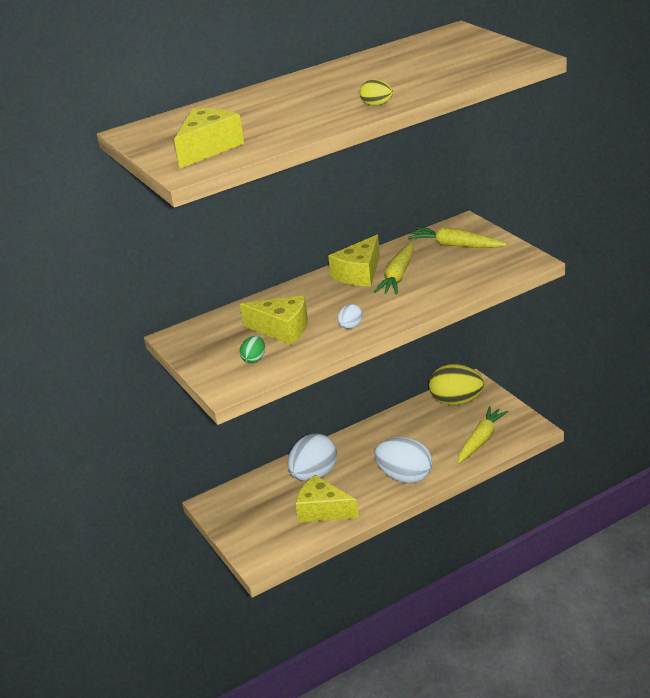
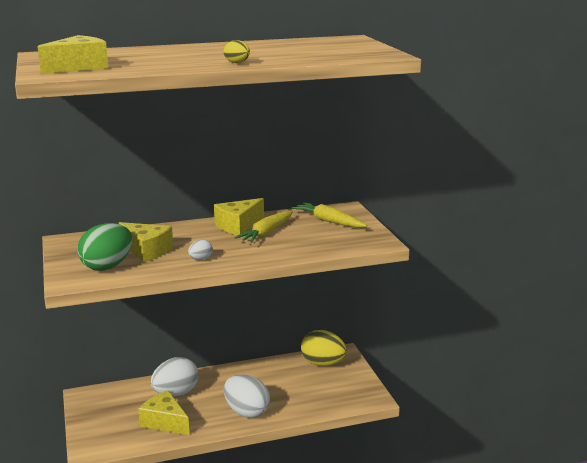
camera: 10 degrees right, 10 degrees down
green egg [240,336,265,363] -> green egg [78,223,132,271], size x2.14
yellow carrot [458,406,509,464] -> none

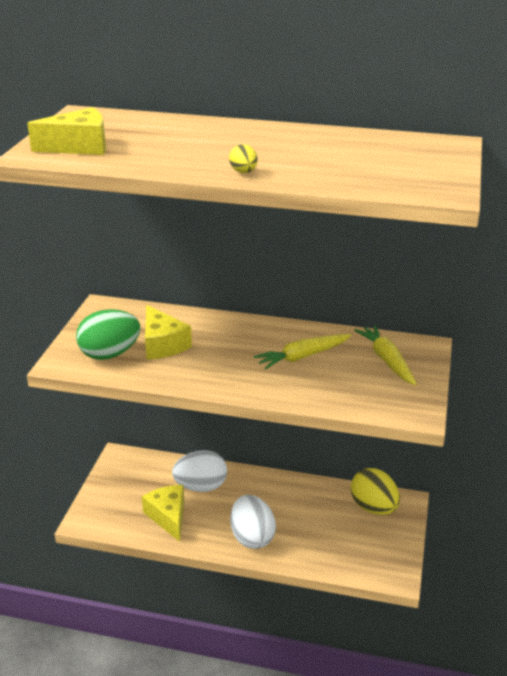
camera: 30 degrees right, 10 degrees up
white egg [188,239,213,260] -> none
yellow cheese [214,198,264,235] -> none

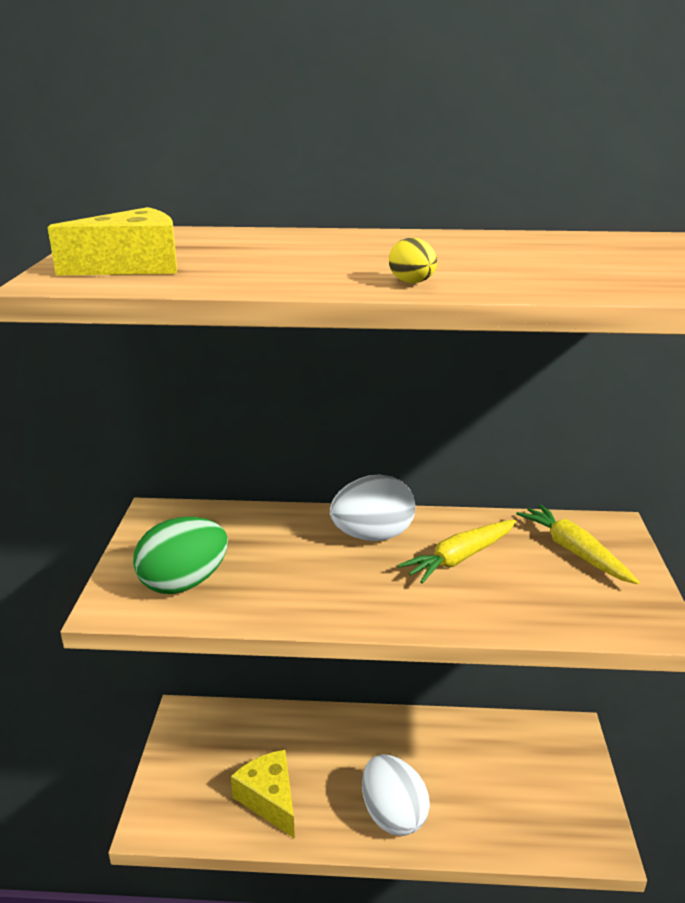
camera: 10 degrees left, 5 degrees down
yellow cheese [145,305,192,360] -> none
white egg [172,450,227,492] -> white egg moved to [330,475,415,541]
yellow egg [351,468,400,515] -> none

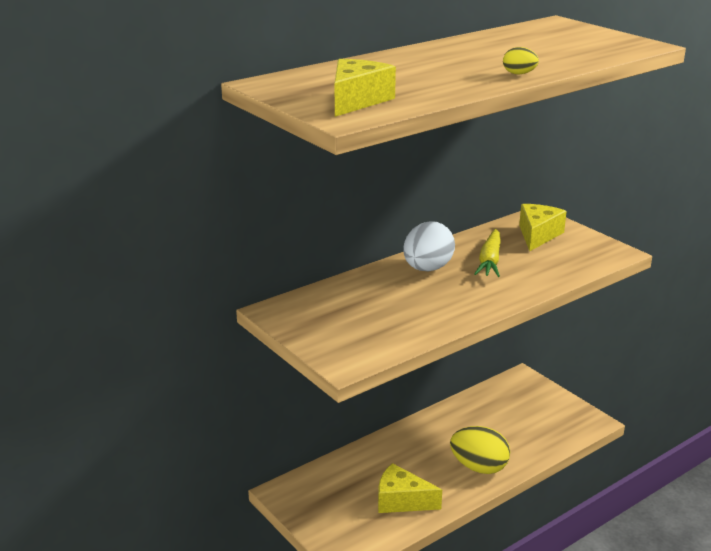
camera: 40 degrees left, 0 degrees up
green egg [133,517,228,594] -> none
white egg [362,754,430,836] -> yellow egg [450,426,510,474]
yellow carrot [516,504,639,584] -> yellow cheese [519,204,567,251]

